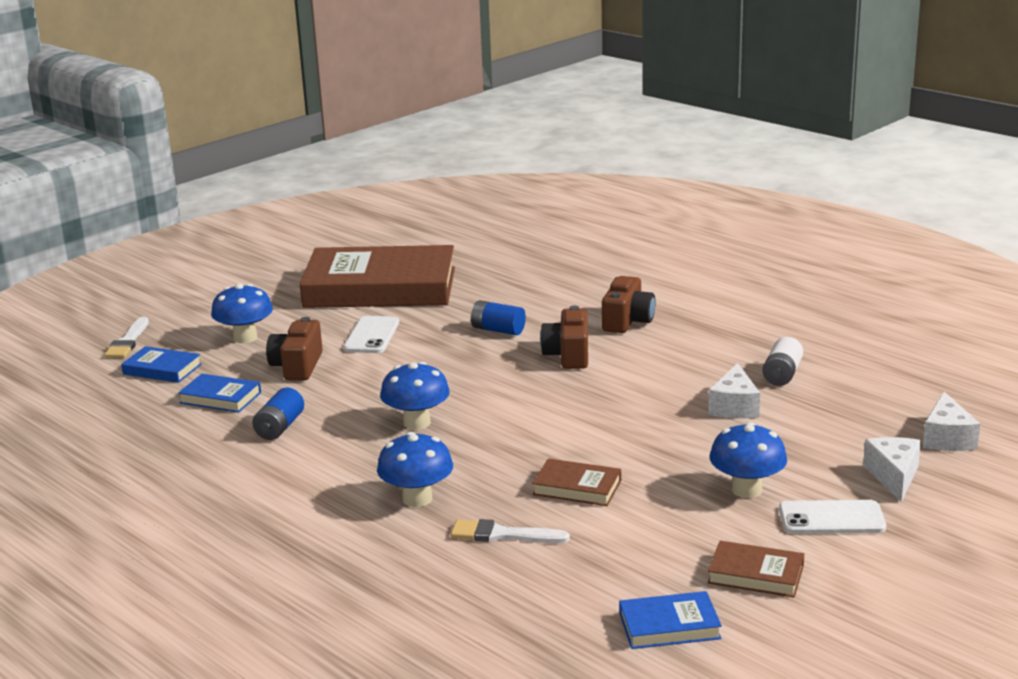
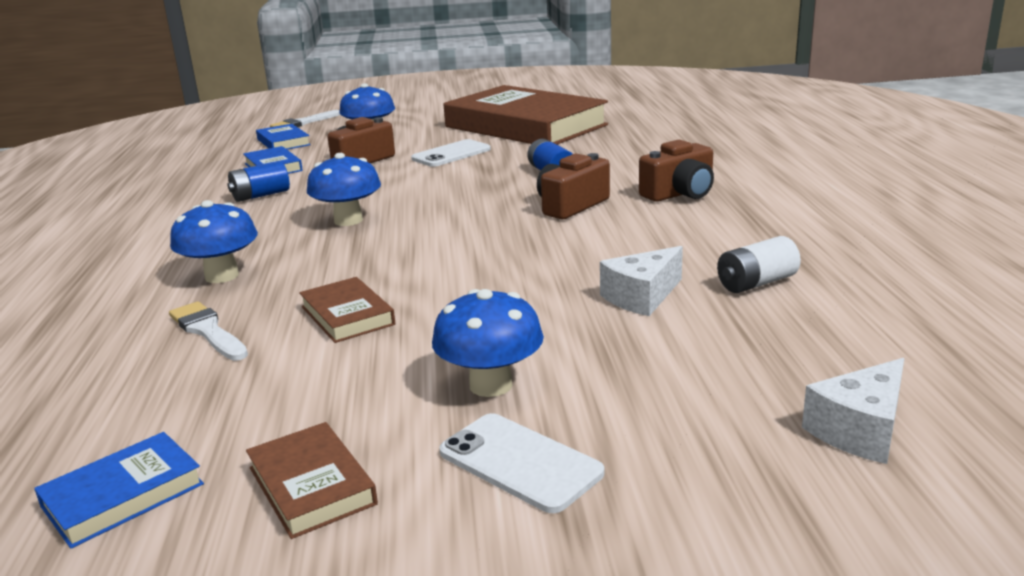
camera: 40 degrees right, 0 degrees up
blue book [619,591,722,649] -> blue book turned 75 degrees counterclockwise [34,432,204,549]
white cheese [863,437,921,502] -> none

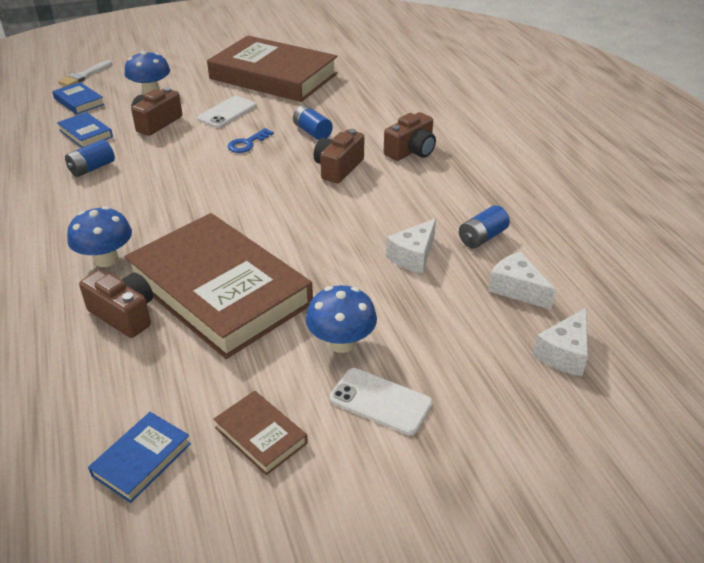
camera: 15 degrees left, 15 degrees up
white brush [169,302,248,361] -> brown camera [79,270,153,338]
brown book [299,277,395,343] -> brown book [124,213,313,359], size x2.45
blue mushroom [307,153,381,226] -> none
white battery [717,236,801,293] -> blue battery [459,205,510,248]
none -> blue key [228,128,274,153]
none -> white cheese [488,252,556,310]

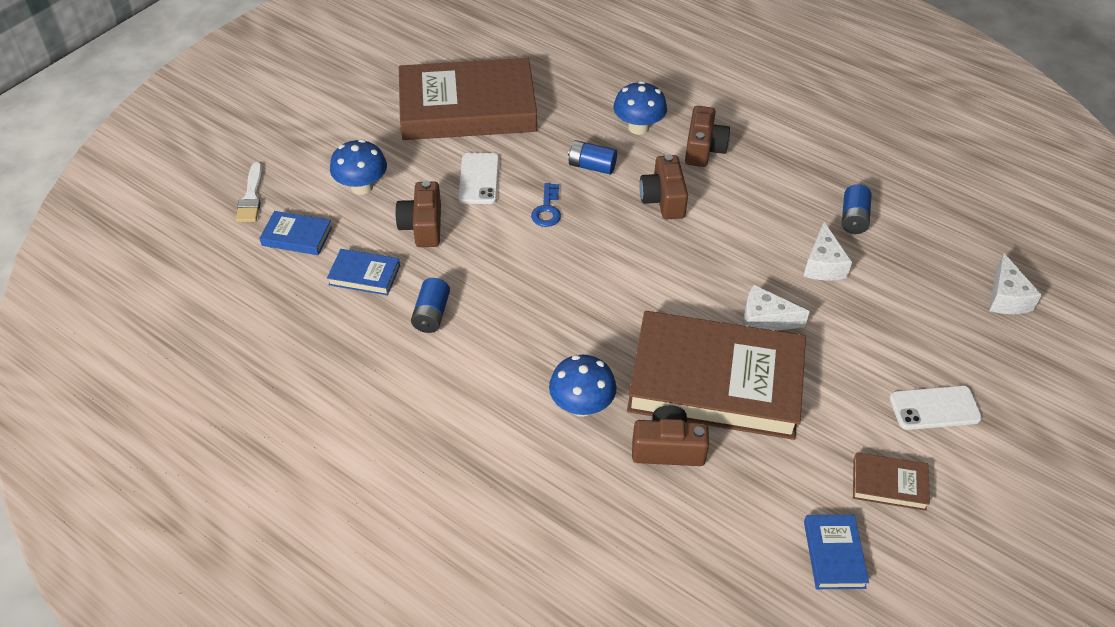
camera: 35 degrees left, 10 degrees up
blue mushroom [306,285,377,353] -> blue mushroom moved to [613,81,667,135]
white cheese [488,252,556,310] -> white cheese moved to [743,285,810,331]

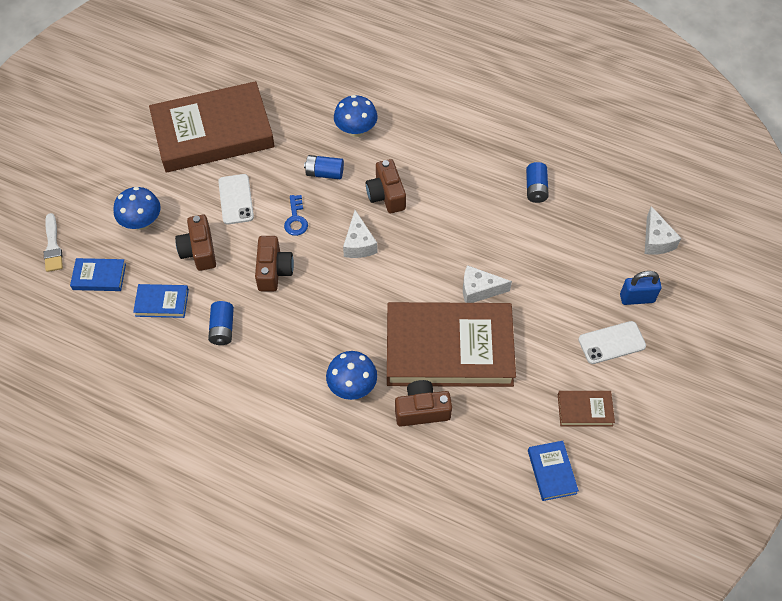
camera: 10 degrees left, 10 degrees up
brown camera [685,106,730,167] -> brown camera moved to [255,236,294,291]
white cheese [803,222,852,281] -> white cheese moved to [343,210,378,258]
none -> blue padlock [620,271,662,305]

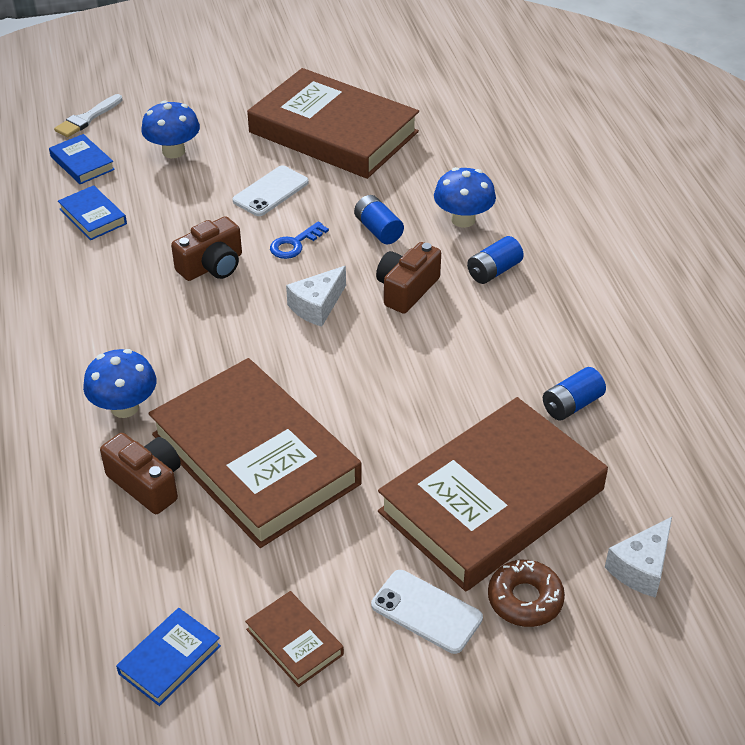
camera: 50 degrees right, 15 degrees down
brown camera [175,215,216,271] -> none
blue battery [208,301,234,345] -> blue battery moved to [467,236,524,284]
white cheese [463,265,512,303] -> none
blue padlock [620,271,662,305] -> brown donut [488,560,565,627]
none -> brown book [378,397,608,591]

